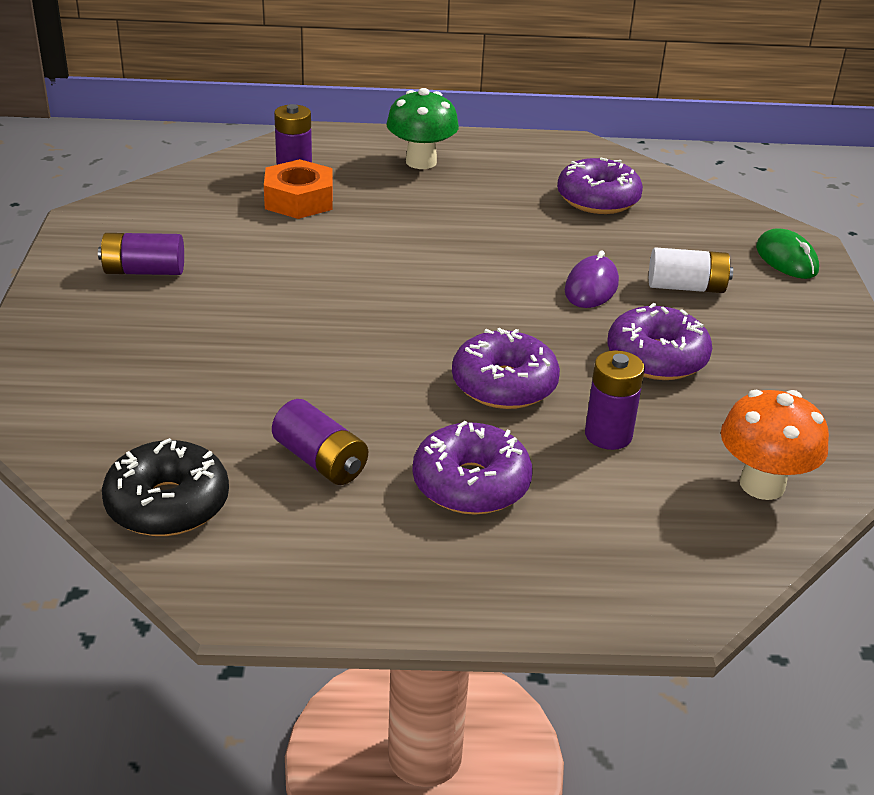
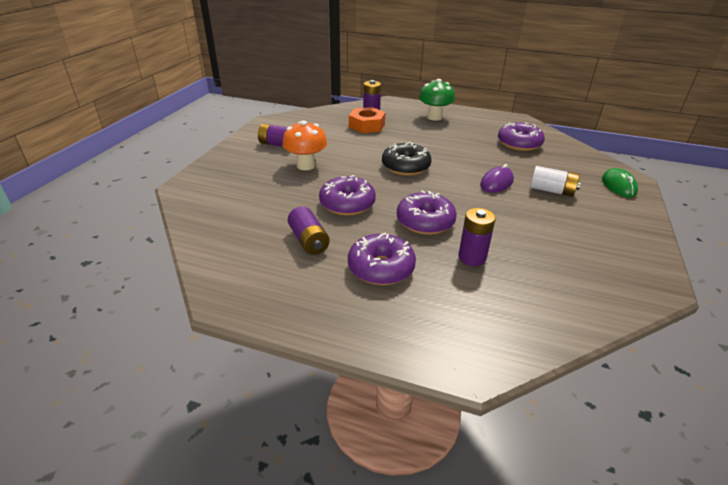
camera: 20 degrees right, 0 degrees up
black donut [102,438,229,536] -> black donut moved to [382,142,432,176]
purple donut [608,303,712,380] -> purple donut moved to [319,175,376,215]
orange mushroom [721,390,829,500] -> orange mushroom moved to [282,120,327,170]

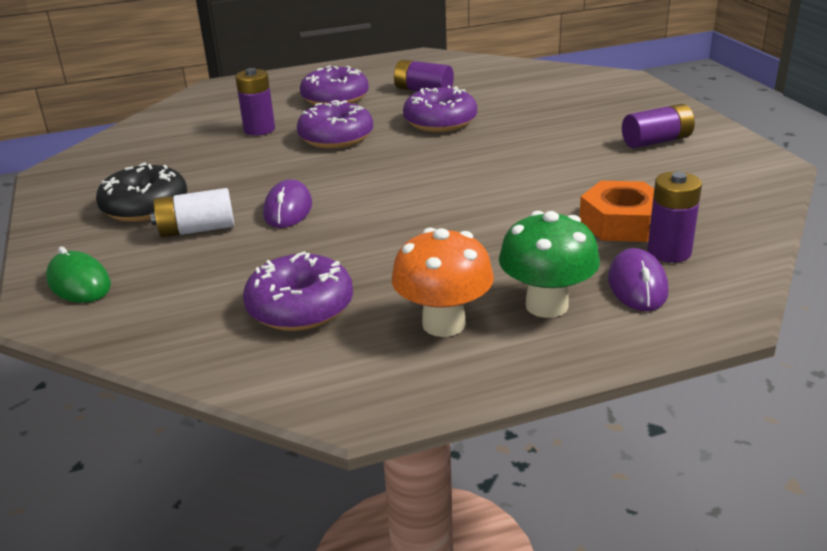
camera: 145 degrees right, 5 degrees down
orange mushroom [282,120,327,170] -> orange mushroom moved to [392,228,494,337]
black donut [382,142,432,176] -> black donut moved to [96,162,187,222]
none -> purple mouse [608,248,668,311]

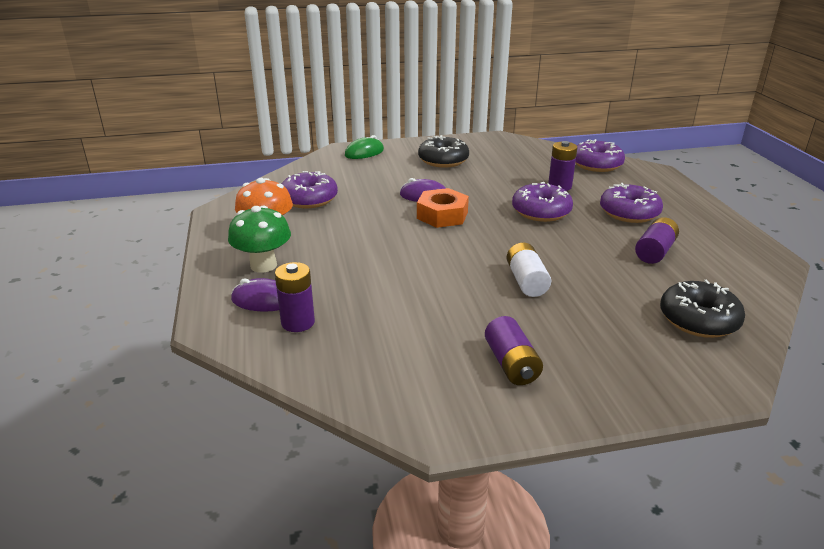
camera: 95 degrees right, 0 degrees up
white battery [150,188,234,238] -> white battery moved to [506,243,551,297]
purple donut [403,85,477,132] -> purple donut moved to [575,139,625,172]
orange nut [579,181,654,242] -> orange nut moved to [417,188,469,228]
none -> black donut [660,280,745,338]

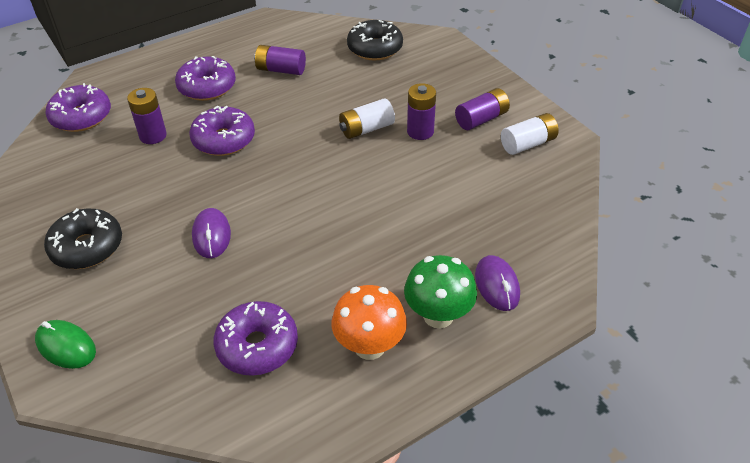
camera: 110 degrees left, 15 degrees up
purple battery [275,262,315,332] -> purple battery moved to [407,83,436,140]
orange nut [417,188,469,228] -> none
none -> white battery [501,113,559,155]

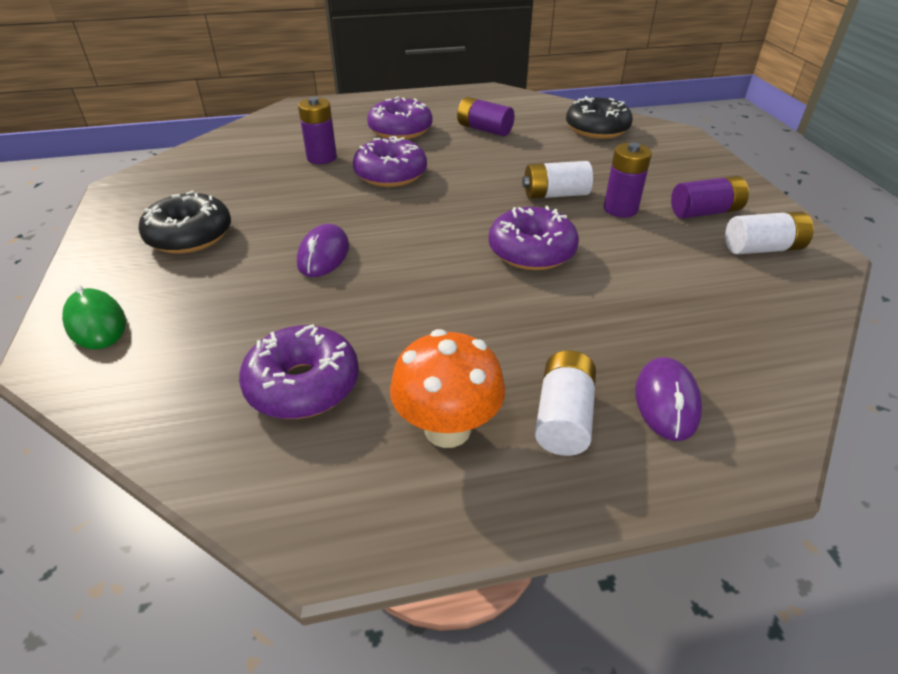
camera: 20 degrees right, 5 degrees down
purple donut [45,83,111,132] -> purple donut moved to [488,206,579,270]
green mushroom [404,255,477,329] -> white battery [535,350,596,456]

